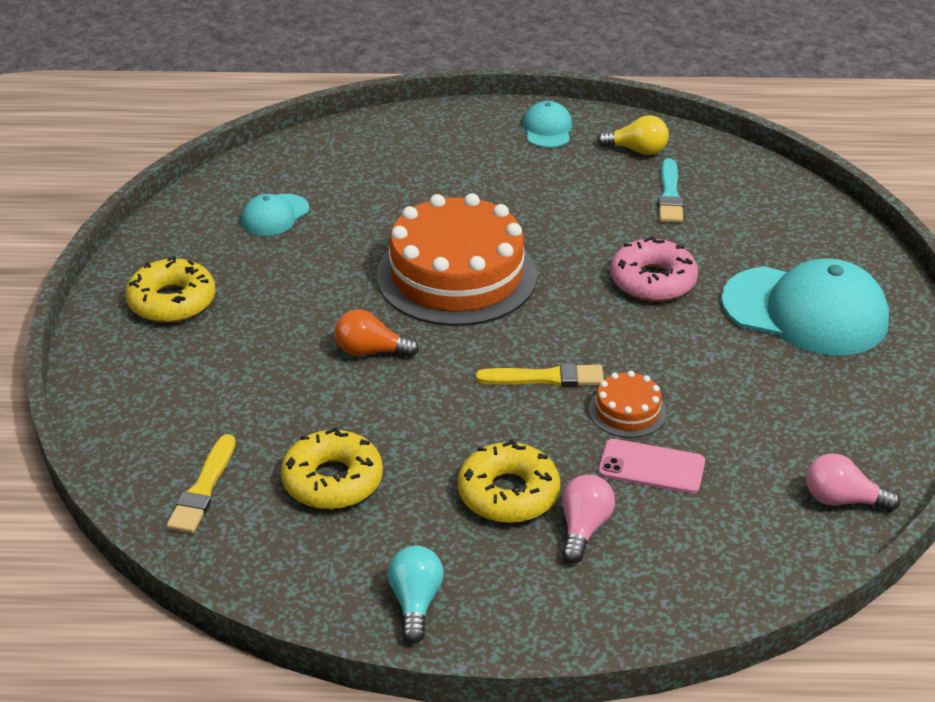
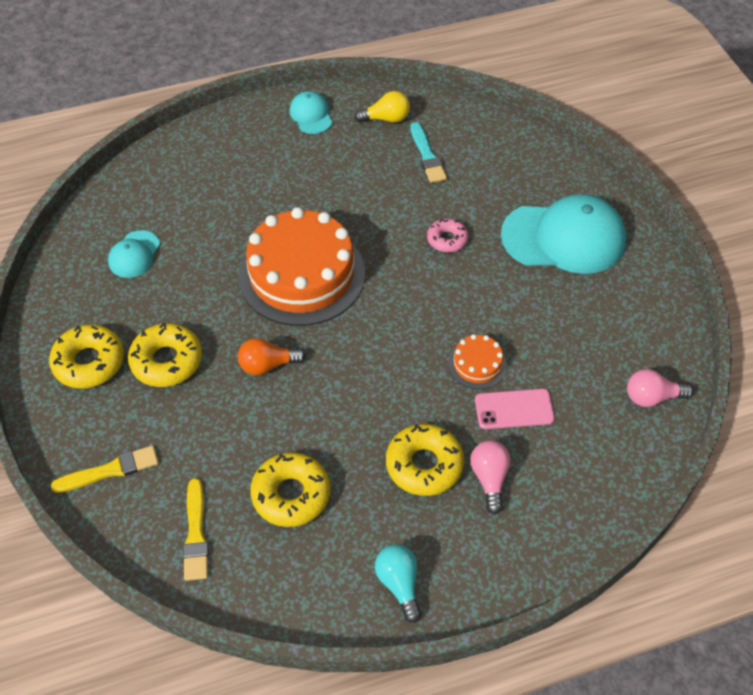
camera: 20 degrees left, 15 degrees up
yellow brush [476,363,604,387] -> yellow brush moved to [51,446,159,493]
pink donut [610,236,698,302] -> pink donut [427,218,468,253], size x0.62
none -> yellow donut [128,323,202,387]

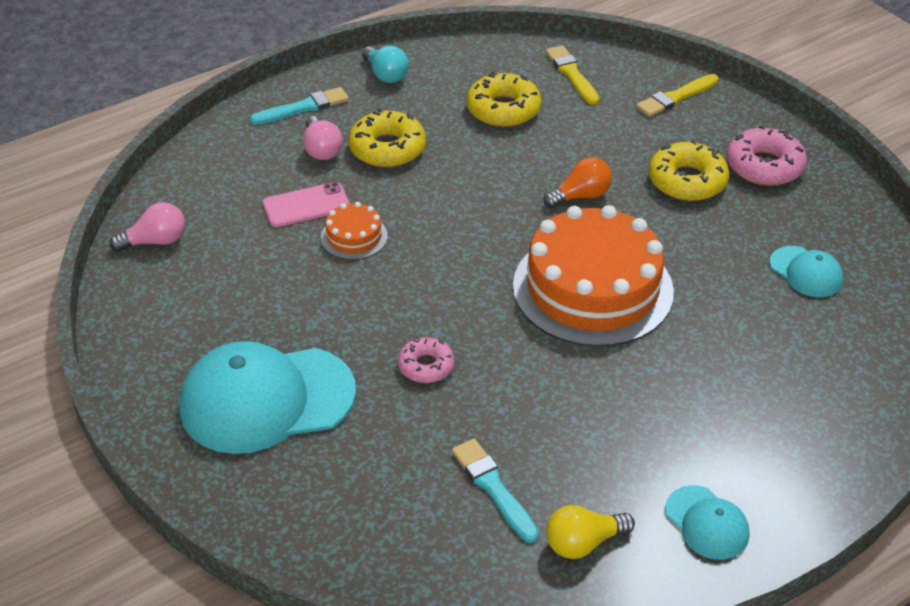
camera: 165 degrees right, 10 degrees down
yellow donut [49,324,124,389] -> pink donut [727,125,807,186]
turquoise cap [108,230,160,278] -> turquoise cap turned 135 degrees clockwise [770,246,843,297]
none -> turquoise brush [250,87,349,125]

